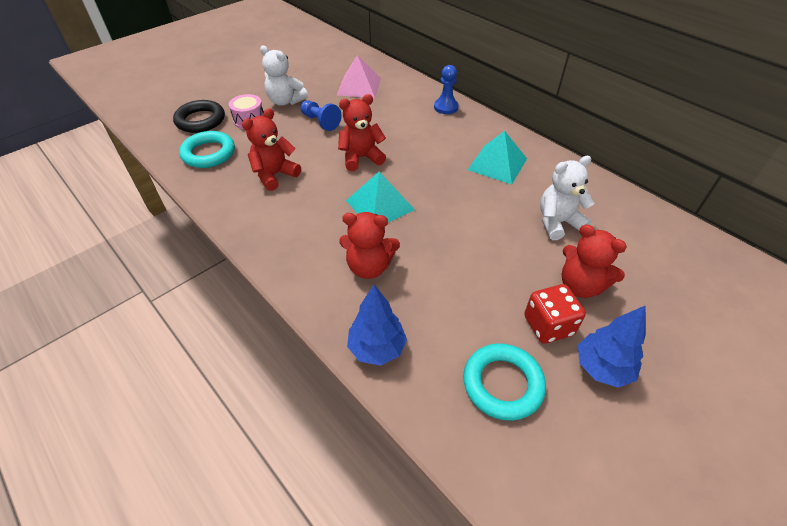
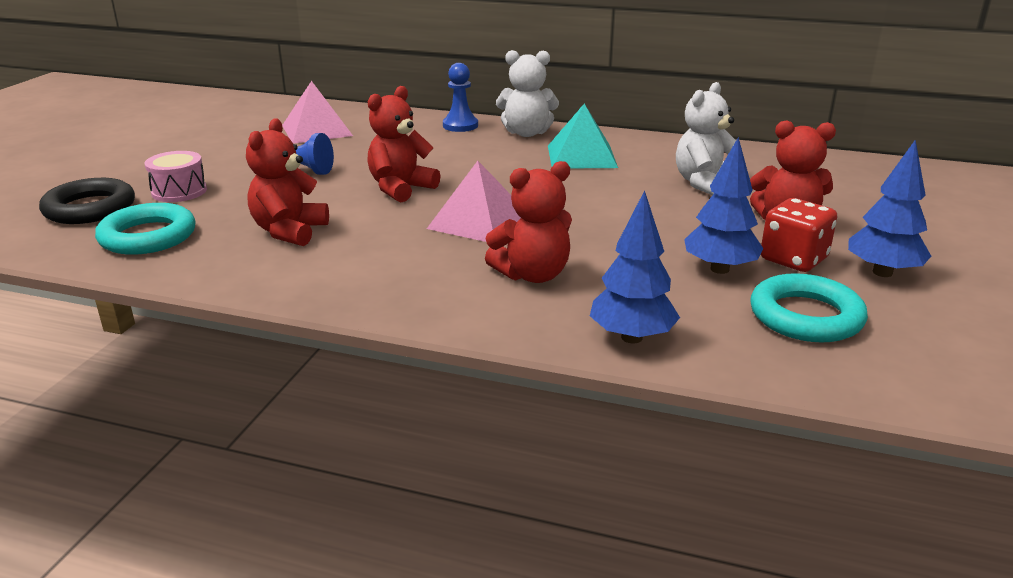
camera: 30 degrees left, 20 degrees down
white teddy bear [260,46,308,106] -> white teddy bear moved to [496,50,559,137]
turquoise pyramid [346,172,415,222] -> pink pyramid [427,161,521,242]
none -> blue tree [684,137,763,274]

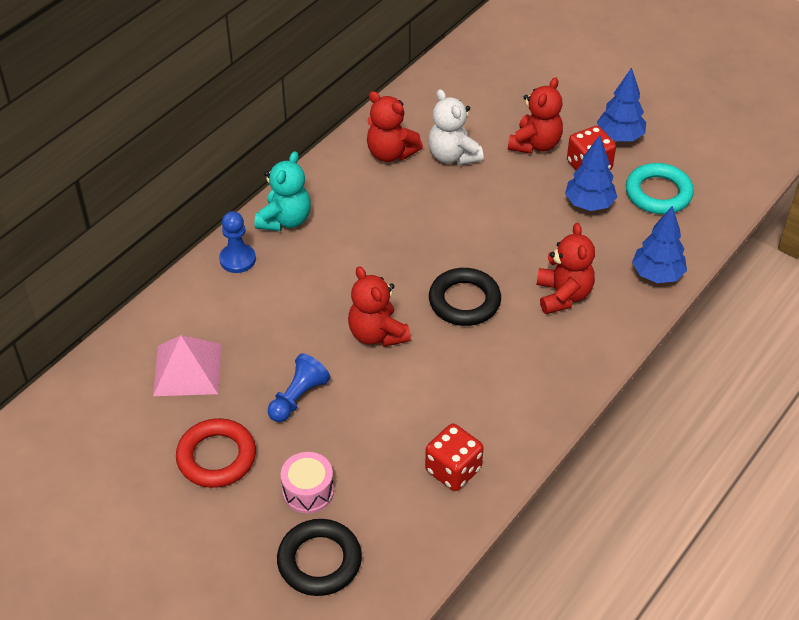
camera: 70 degrees left, 20 degrees up
turquoise ring [95,203,196,255] -> none
red teddy bear [246,118,329,246] -> red teddy bear moved to [367,91,423,162]
pink pyramid [427,161,521,242] -> black ring [429,268,501,326]
white teddy bear [496,50,559,137] -> turquoise teddy bear [255,151,311,231]
turquoise pyramid [548,104,618,168] -> none
none -> red ring [176,418,256,488]
none -> red dice [425,423,484,491]

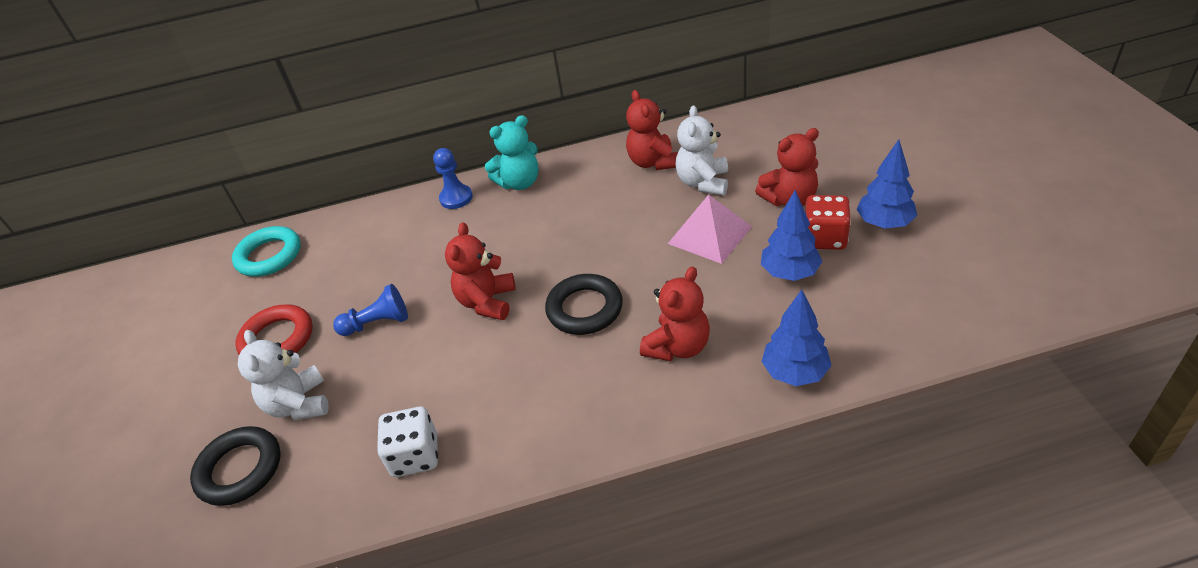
camera: 45 degrees right, 5 degrees down
pink pyramid [153,335,221,396] -> pink pyramid moved to [668,194,752,264]
pink drum [281,452,334,514] -> white teddy bear [238,330,329,420]
red dice [425,423,484,491] -> white dice [377,407,438,477]
turquoise ring [626,163,694,214] -> turquoise ring moved to [232,226,301,277]

